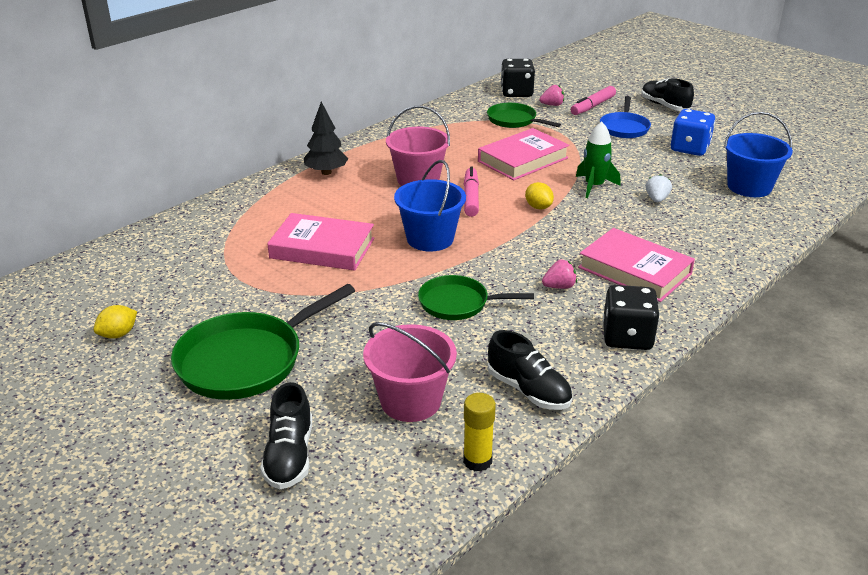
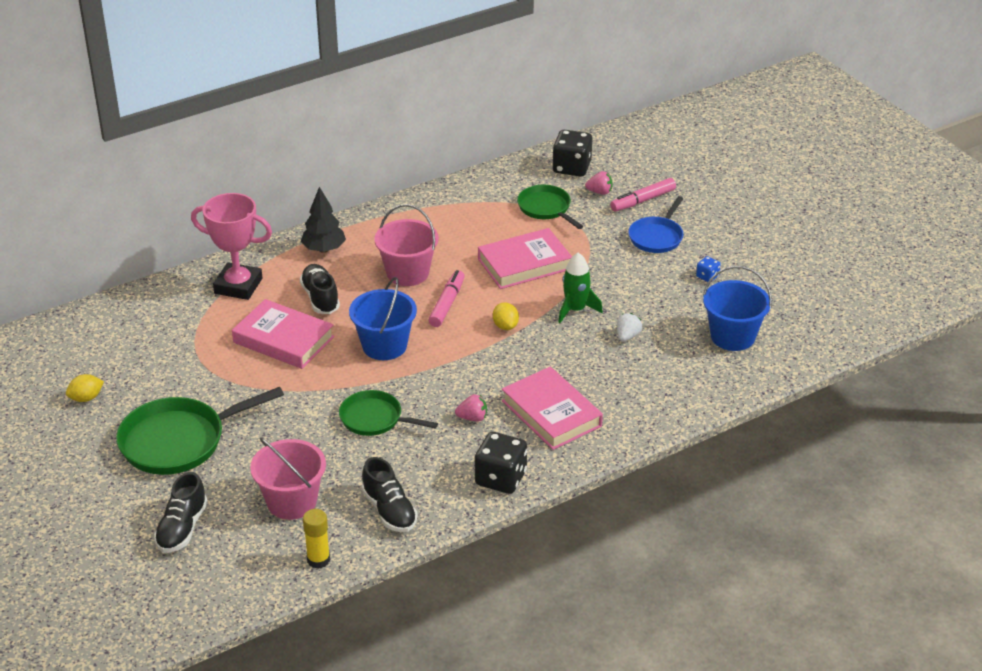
camera: 15 degrees right, 5 degrees up
black shoe [642,78,694,111] -> black shoe moved to [300,264,340,314]
blue dice [671,109,715,156] -> blue dice [696,256,721,282], size x0.48
none -> pink trophy [191,193,272,300]

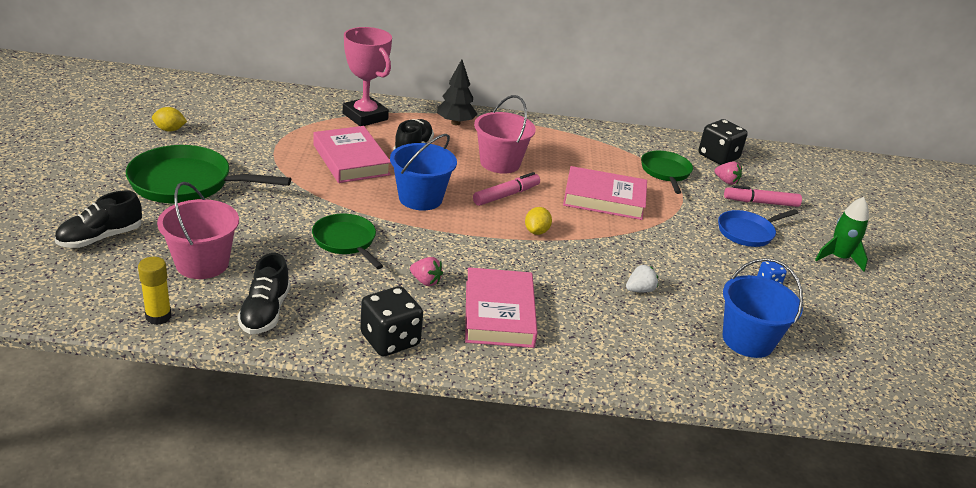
camera: 30 degrees right, 5 degrees down
green rocket [558,253,603,323] -> green rocket moved to [815,197,869,271]

